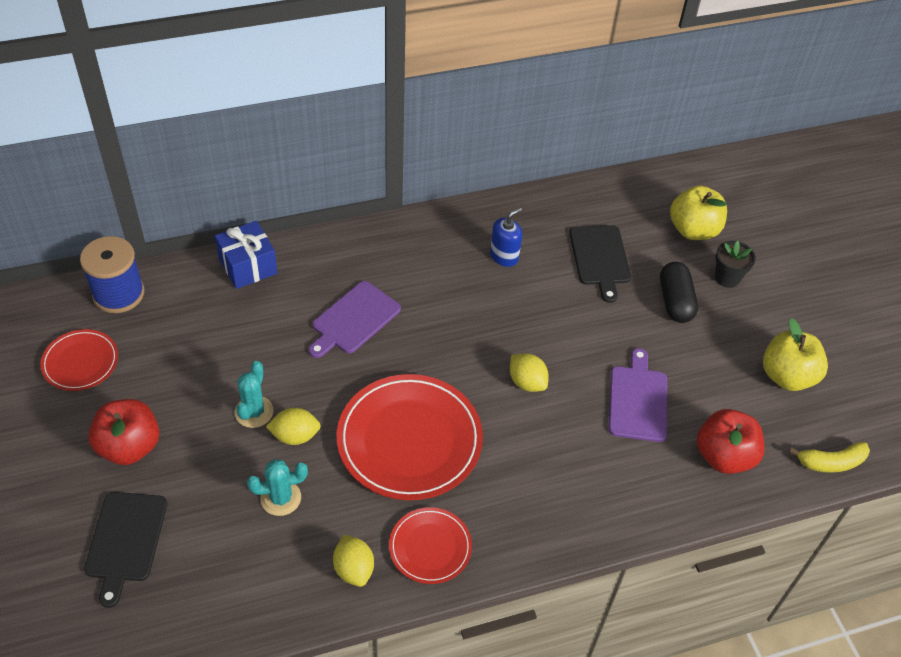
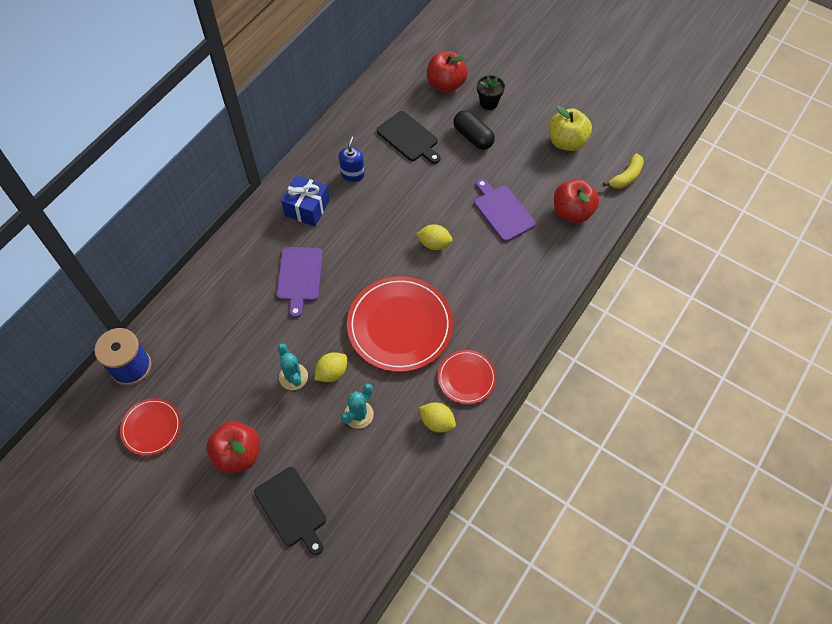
camera: 35 degrees left, 10 degrees up
blue gift [215,221,278,289] -> blue gift moved to [281,175,329,226]
yellow apple [670,185,727,240] -> red apple [427,51,468,93]

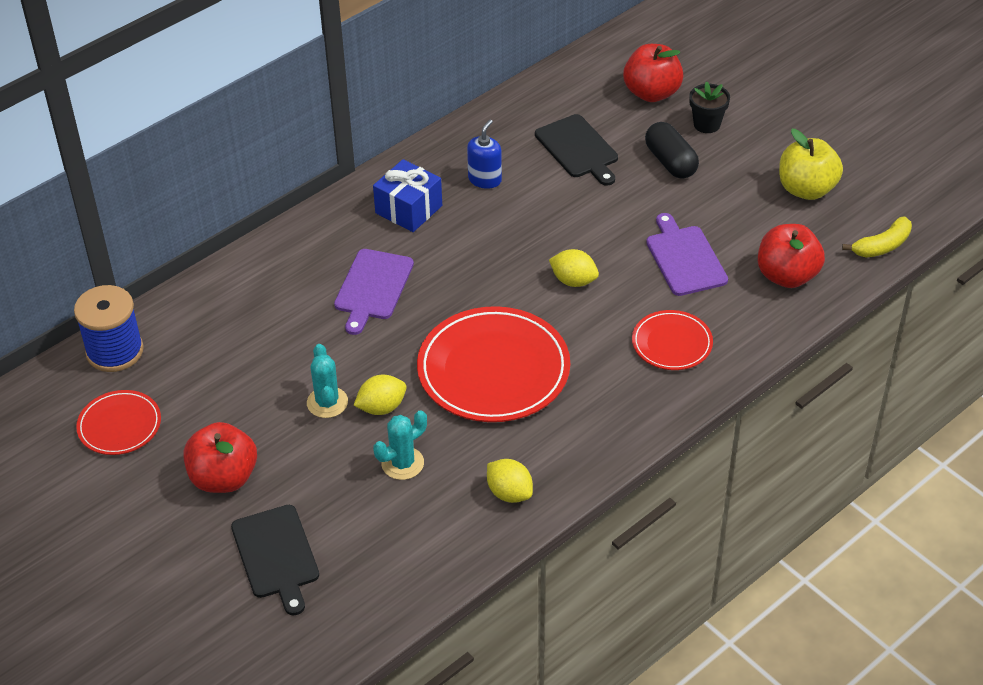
camera: 15 degrees right, 15 degrees down
red plate [438,350,496,404] -> red plate moved to [632,310,713,370]

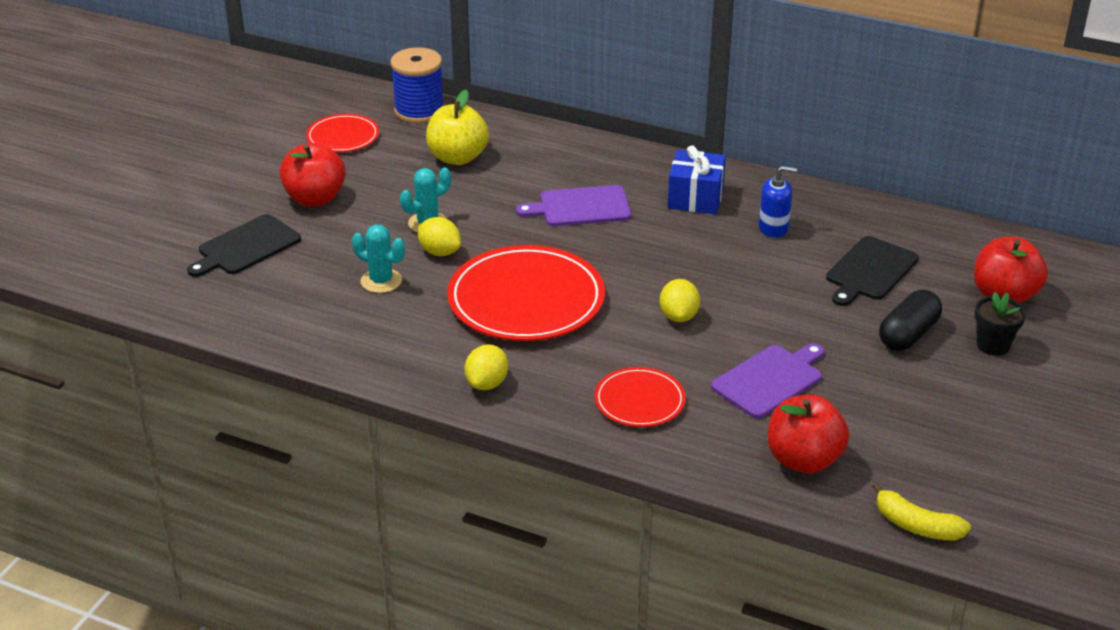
camera: 65 degrees right, 10 degrees down
yellow lemon [487,459,533,503] -> yellow lemon moved to [464,344,508,390]
yellow apple [779,129,843,200] -> yellow apple moved to [426,90,489,165]

